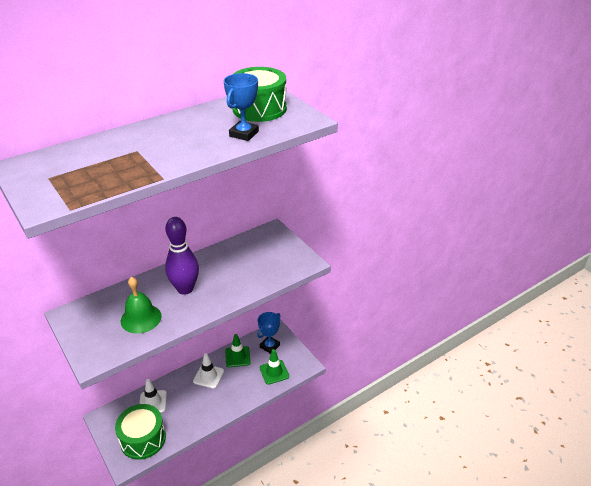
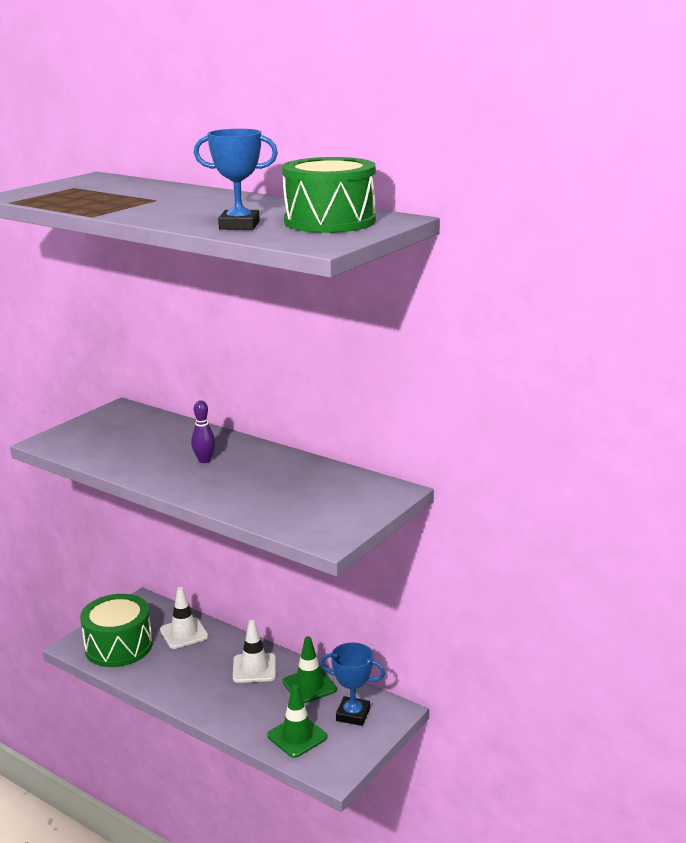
camera: 70 degrees right, 15 degrees down
green bell [121,277,162,334] -> none
purple bowling pin [165,217,199,295] -> purple bowling pin [191,400,216,463], size x0.48

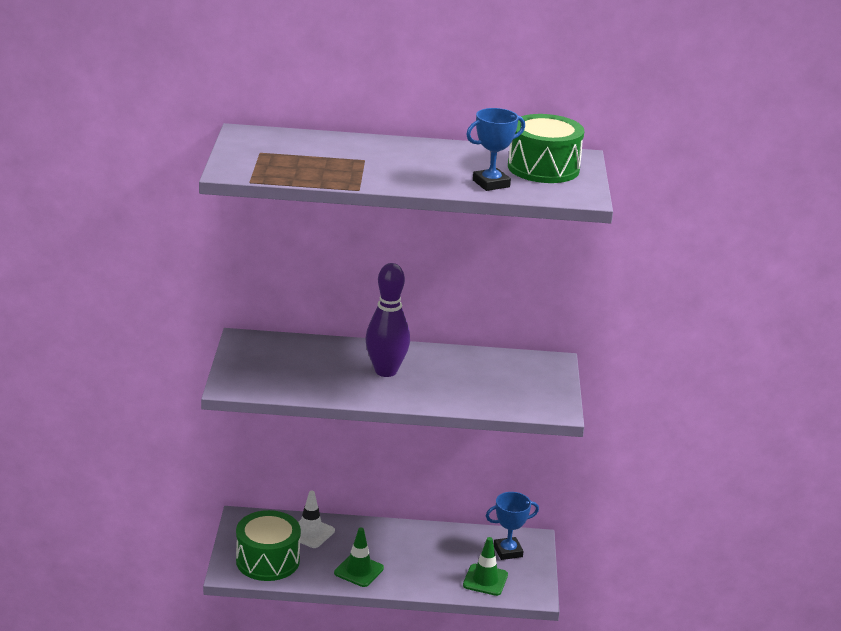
camera: 35 degrees left, 5 degrees up
purple bowling pin [191,400,216,463] -> purple bowling pin [365,263,410,377], size x2.10
white traffic cone [233,620,276,683] -> none
green traffic cone [283,636,337,703] -> green traffic cone moved to [334,528,384,587]

